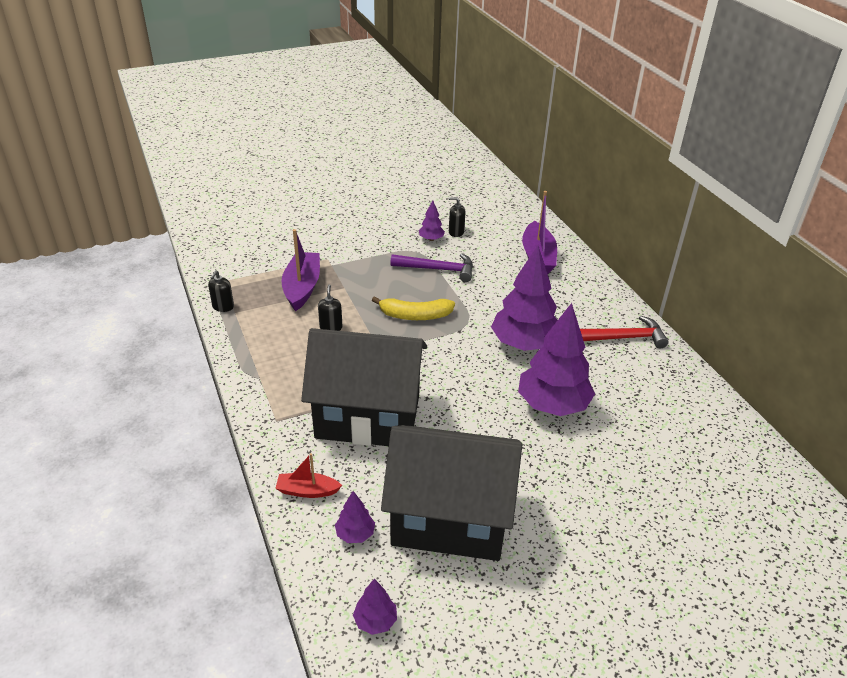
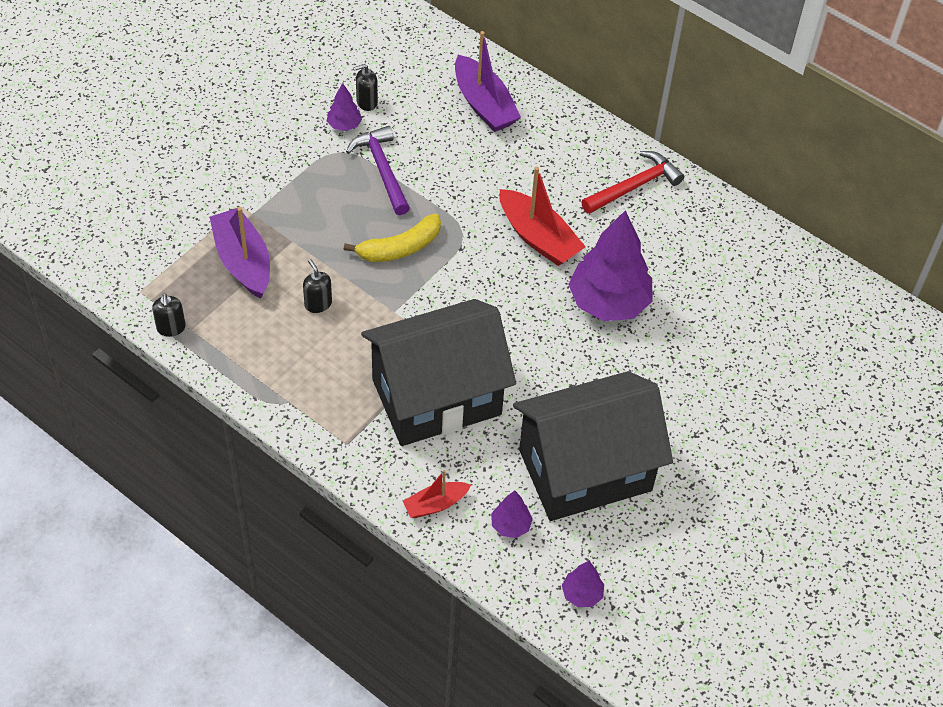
camera: 30 degrees left, 15 degrees up
purple hammer [390,253,473,282] -> purple hammer turned 90 degrees counterclockwise [346,126,410,215]
purple tree [491,245,558,351] -> red boat [499,167,586,266]

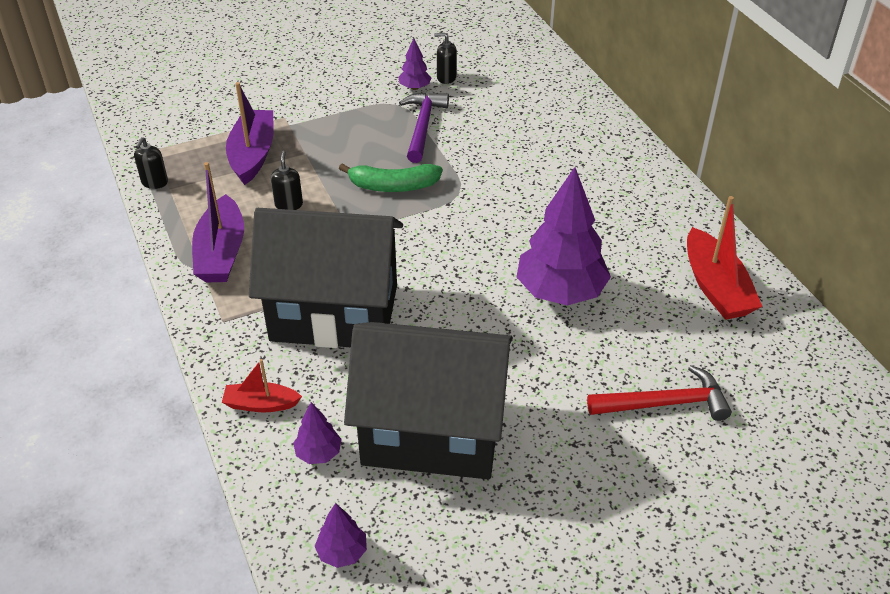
camera: 30 degrees right, 10 degrees down
yellow banana [344,214,441,262] -> green banana [339,164,443,192]
purple boat [455,31,521,132] -> purple boat moved to [192,162,244,282]
red boat [499,167,586,266] -> red boat moved to [687,196,763,320]
red hammer [581,151,684,214] -> red hammer moved to [587,365,731,421]

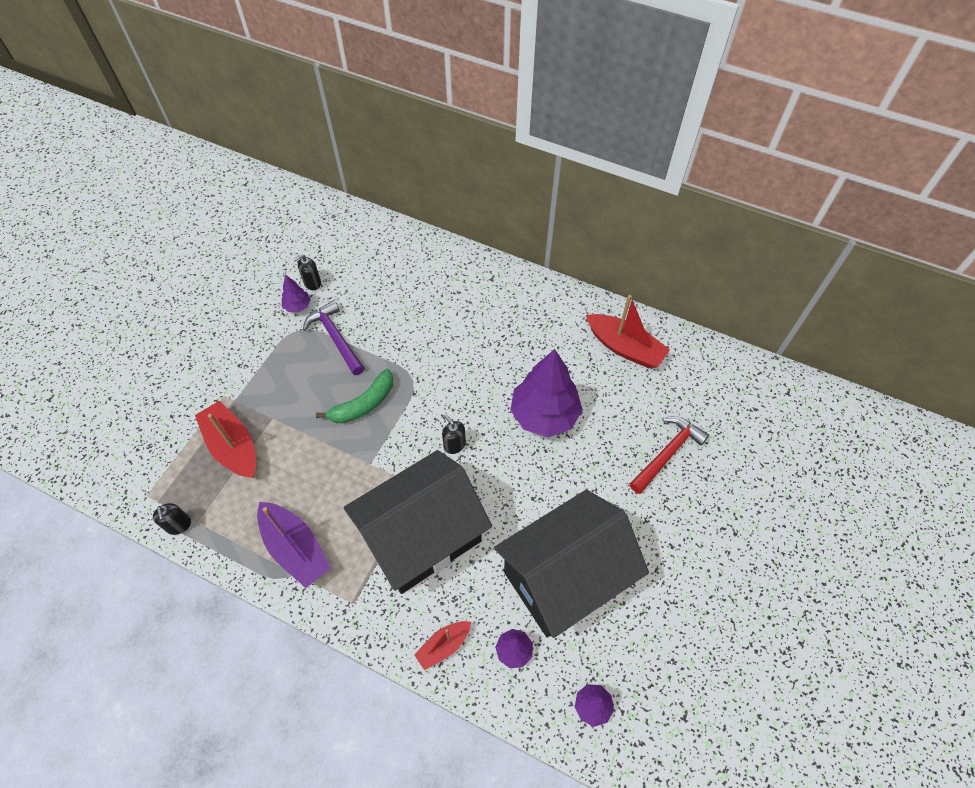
camera: 40 degrees left, 15 degrees up
purple boat [226,82,274,185] -> red boat [195,401,256,478]
black soap dispenser [271,151,303,210] -> black soap dispenser moved to [442,414,466,454]

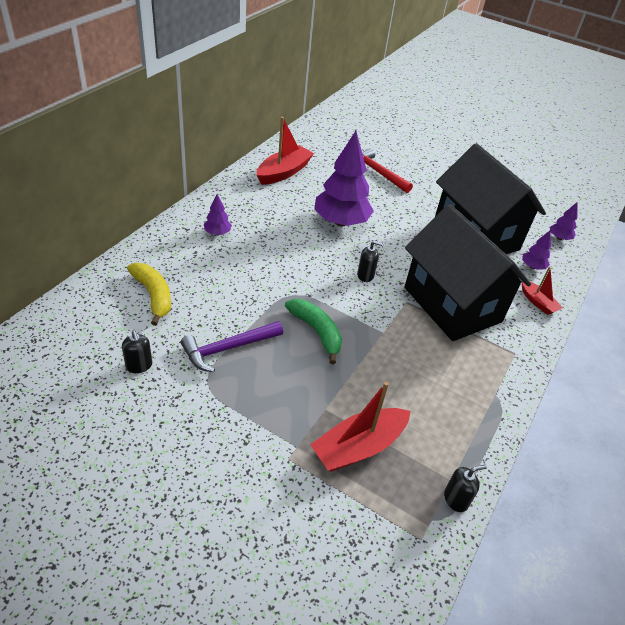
camera: 90 degrees left, 15 degrees down
purple boat [257,502,331,588] -> none
purple tree [282,275,311,312] -> purple tree moved to [204,194,232,235]
black soap dispenser [442,414,466,454] -> black soap dispenser turned 135 degrees counterclockwise [357,241,384,282]
none -> yellow banana [127,263,171,326]

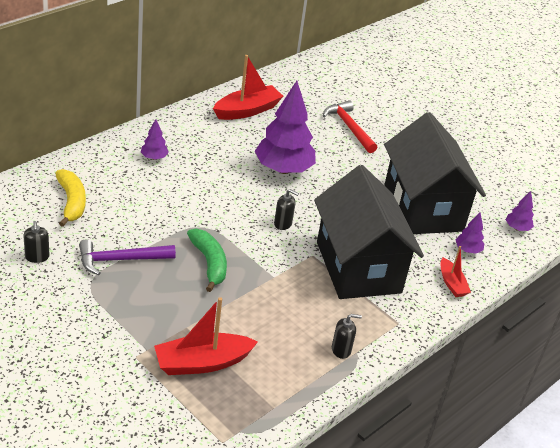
camera: 15 degrees right, 5 degrees down
black soap dispenser [444,465,487,512] -> black soap dispenser moved to [332,314,362,359]

